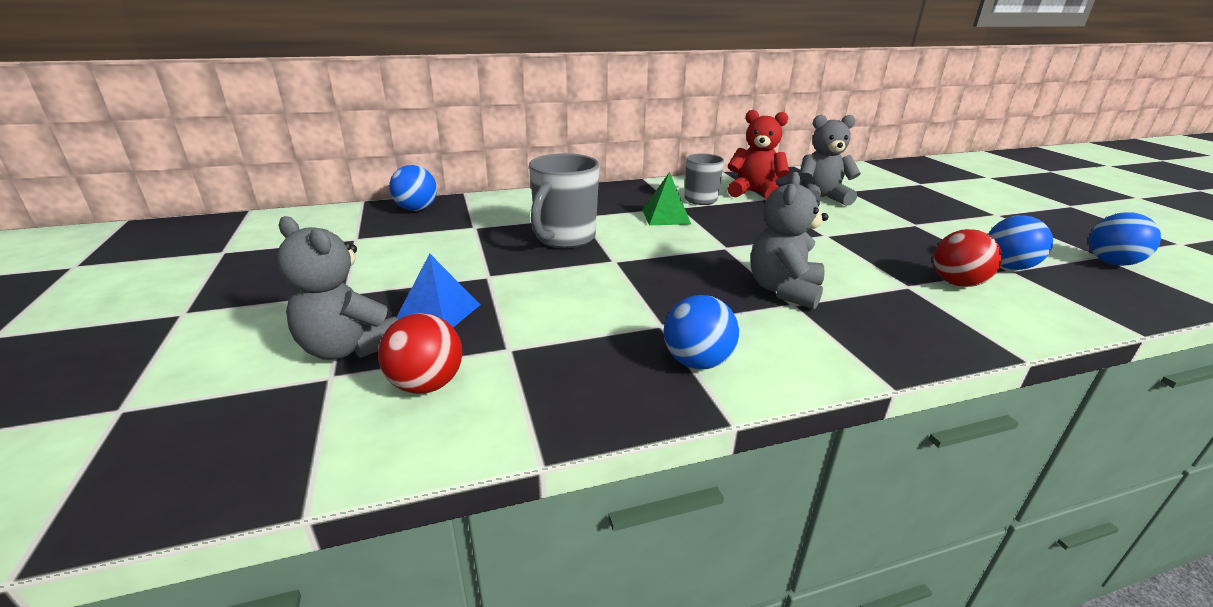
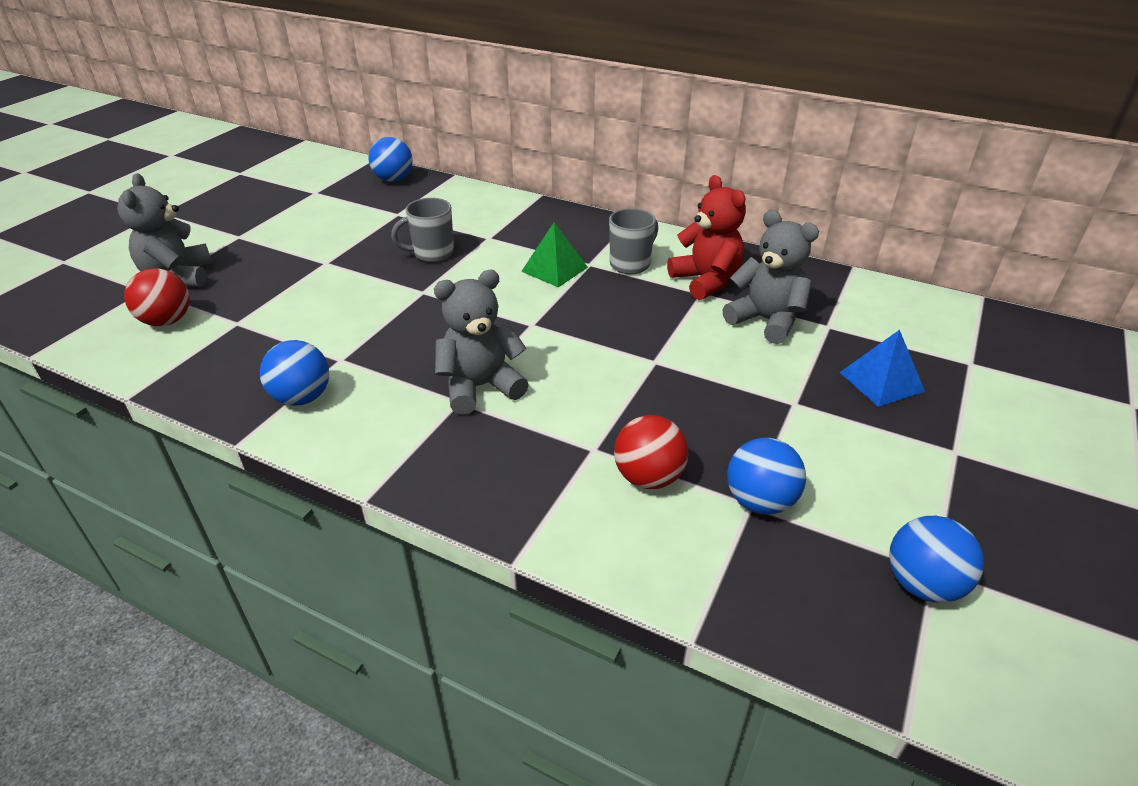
camera: 45 degrees right, 10 degrees up
blue pyramid [396,253,480,327] -> blue pyramid moved to [839,330,925,407]
grey mug [529,153,600,249] -> grey mug [391,198,454,262], size x0.65

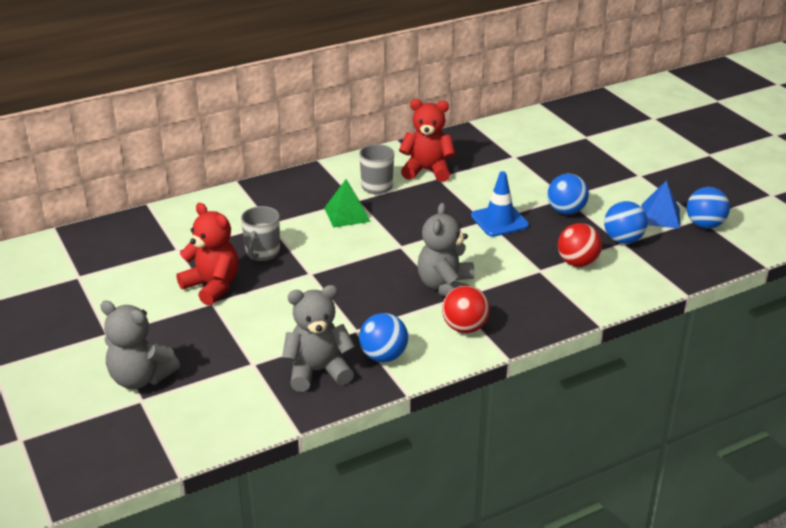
camera: 55 degrees left, 5 degrees down
red ball [124,268,190,326] -> red ball moved to [442,285,490,333]
blue ball [369,137,413,182] -> blue ball moved to [548,173,589,215]
grey teddy bear [722,210,819,344] -> grey teddy bear moved to [282,285,355,392]
blue pyramid [839,330,925,407] -> blue pyramid moved to [641,181,680,229]
none -> red teddy bear [176,203,239,305]
none -> blue traffic cone [471,171,529,237]

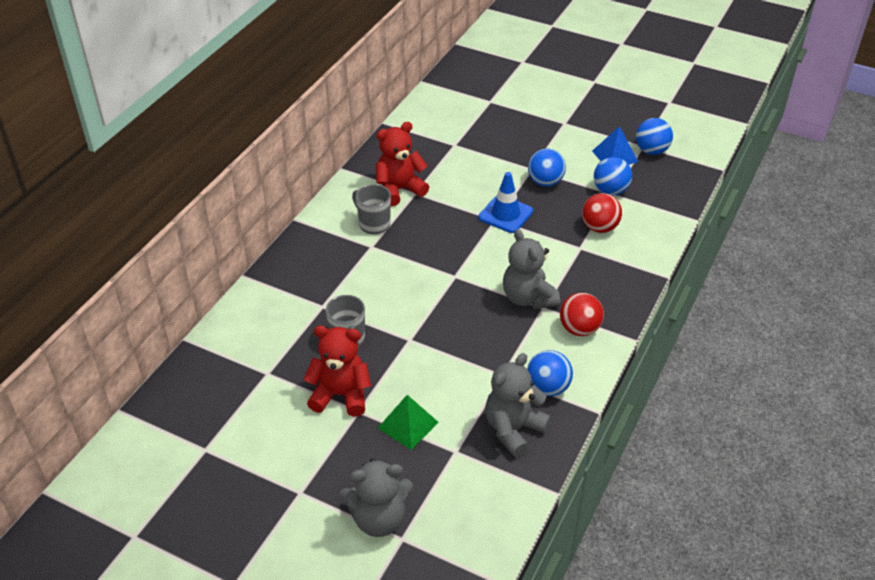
camera: 35 degrees left, 10 degrees up
green pyramid [324,179,371,228] -> green pyramid moved to [378,395,439,450]

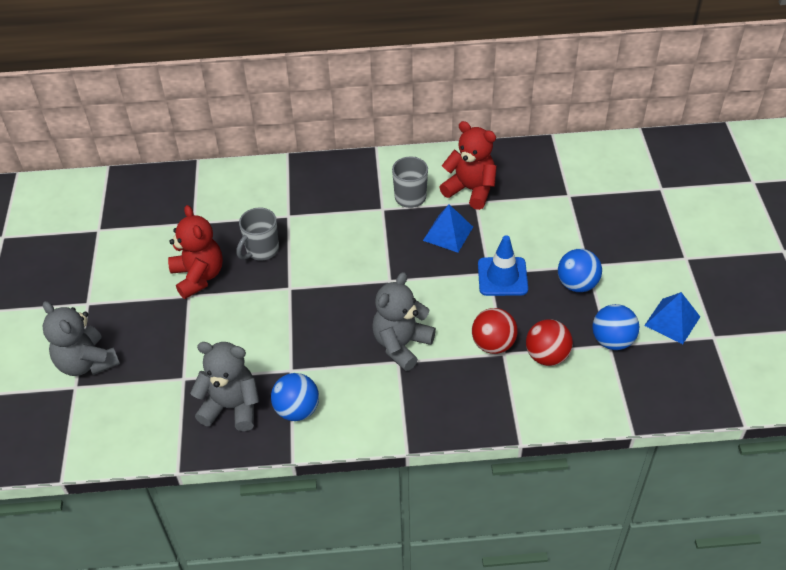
camera: 60 degrees right, 5 degrees up
green pyramid [378,395,439,450] -> none
red ball [560,293,604,336] -> red ball moved to [472,308,518,354]
blue ball [636,118,673,155] -> none
none -> blue pyramid [423,204,473,253]

